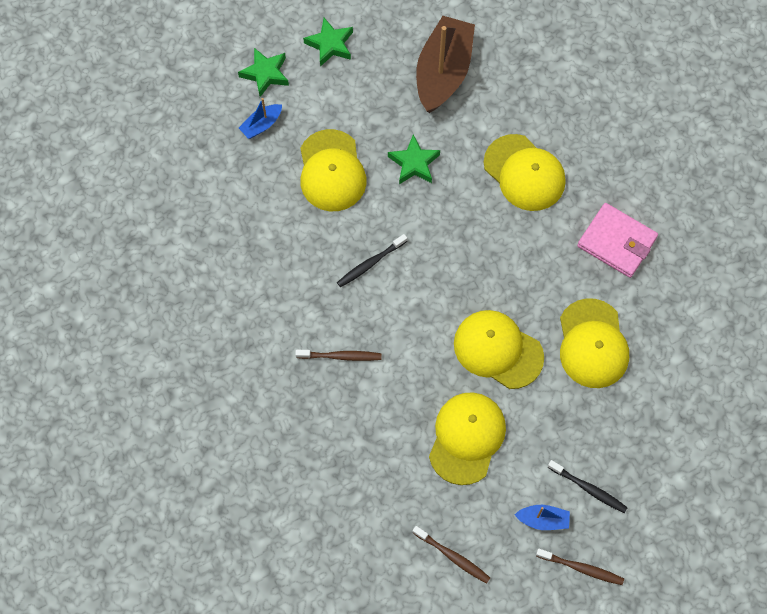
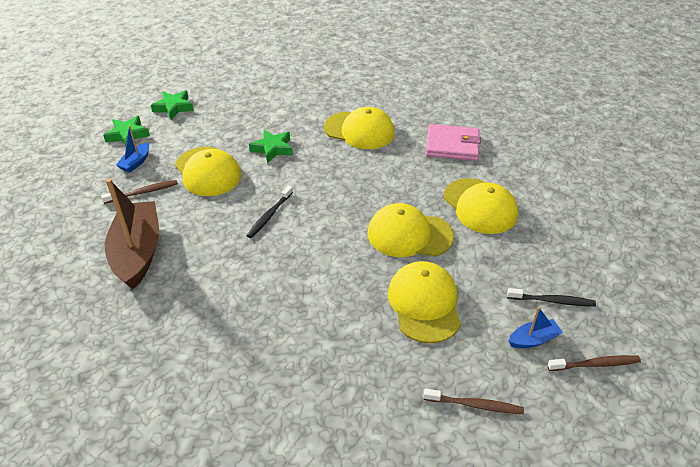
camera: 25 degrees left, 25 degrees down
brown toothbrush [295,350,382,361] -> brown toothbrush moved to [101,180,178,204]
brown boat [416,16,475,113] -> brown boat moved to [105,179,159,290]

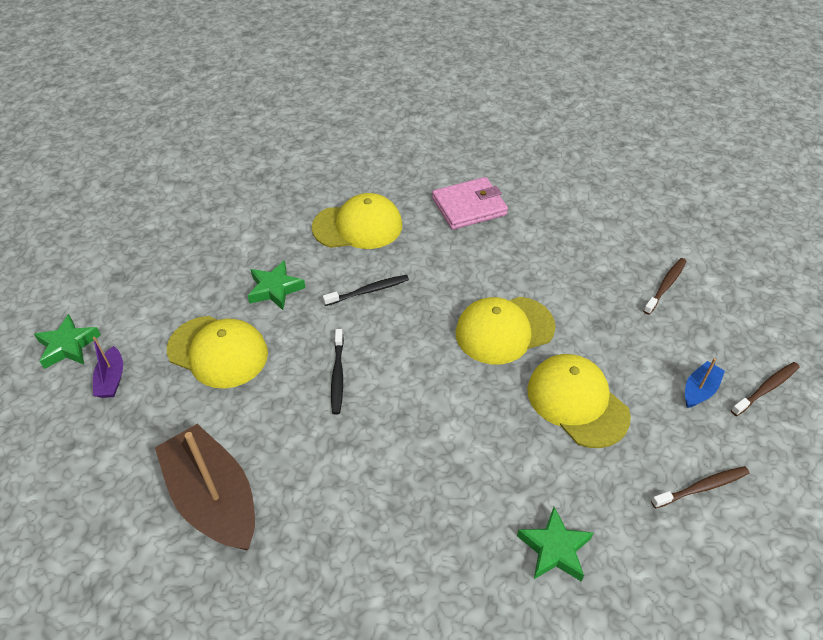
camera: 30 degrees left, 5 degrees up
brown toothbrush [101,180,178,204] -> brown toothbrush moved to [643,258,687,315]
blue boat [116,125,149,173] -> purple boat [93,337,123,398]
green star [151,90,194,120] -> green star moved to [517,507,594,581]
yellow cap [444,178,518,234] -> none
black toothbrush [507,288,596,306] -> black toothbrush moved to [323,275,409,306]

